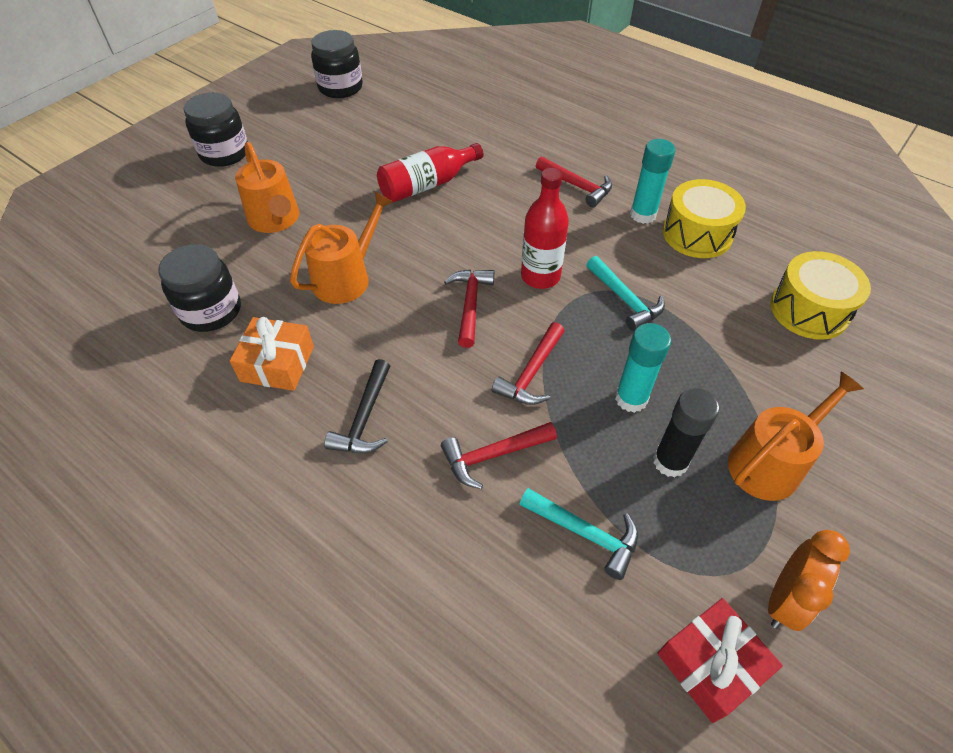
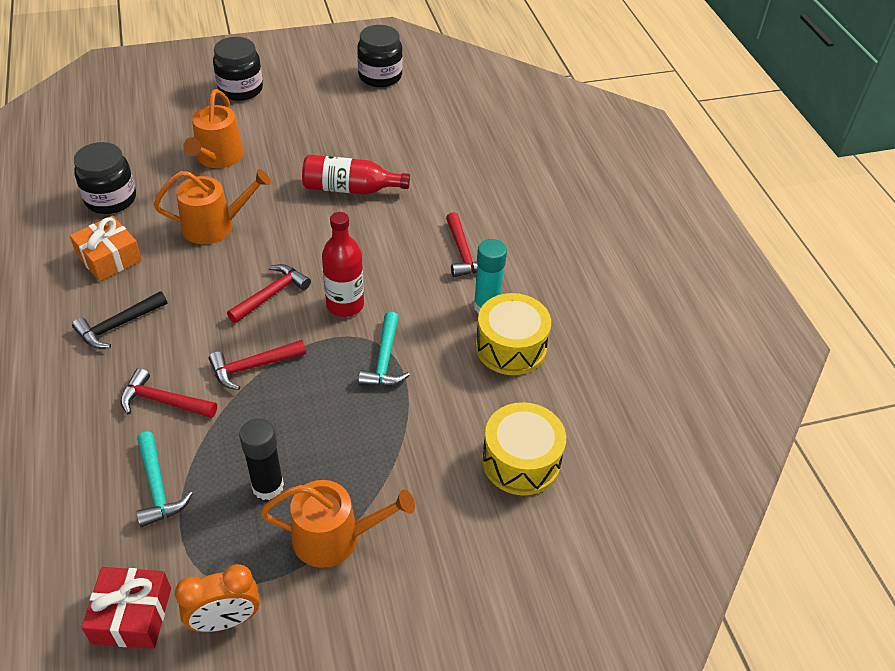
camera: 35 degrees right, 5 degrees down
turquoise glue stick [615,323,671,413] -> none

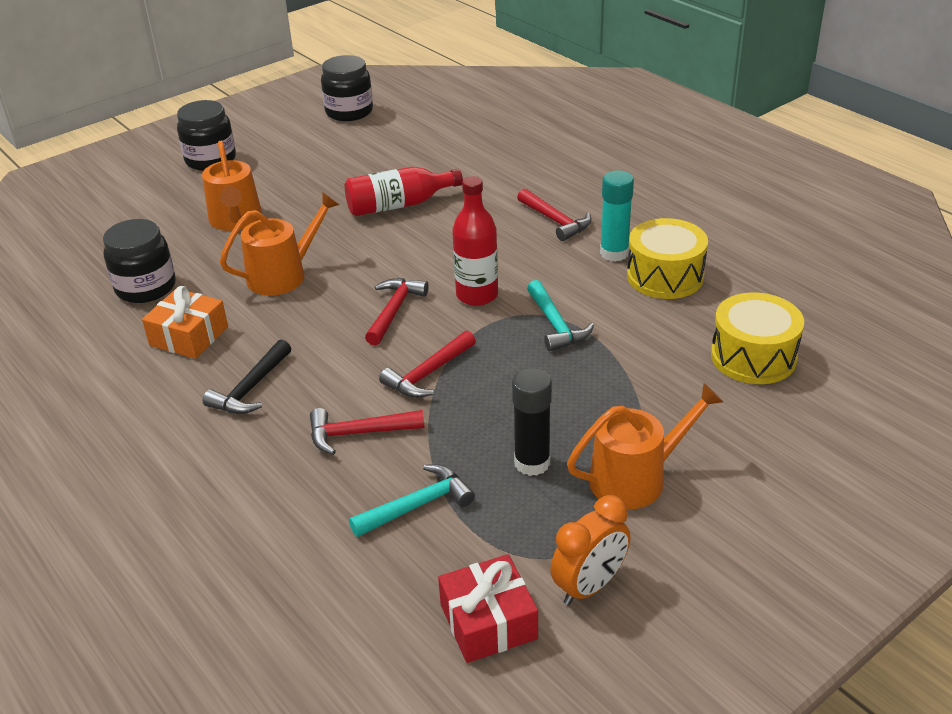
camera: 20 degrees left, 10 degrees down
turquoise hammer [136,431,193,527] -> turquoise hammer turned 75 degrees counterclockwise [349,464,475,537]

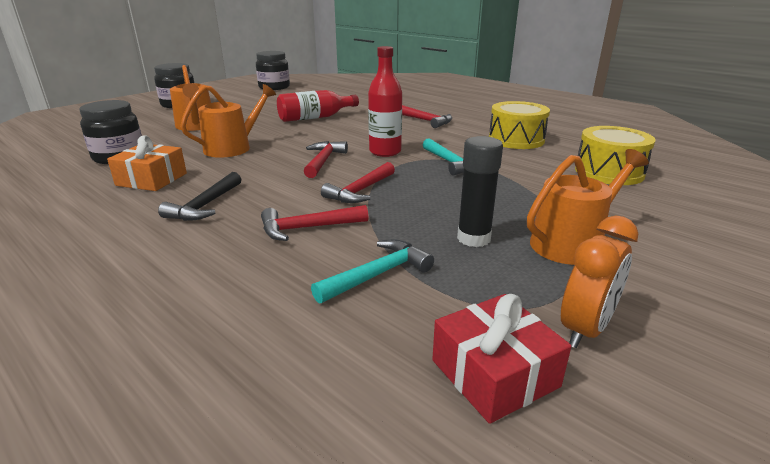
camera: 10 degrees left, 10 degrees down
turquoise glue stick [600,170,634,262] -> none

